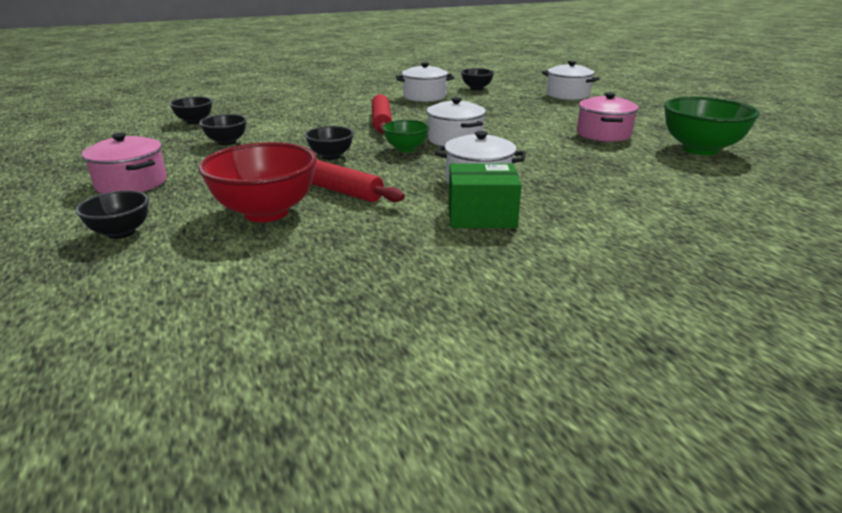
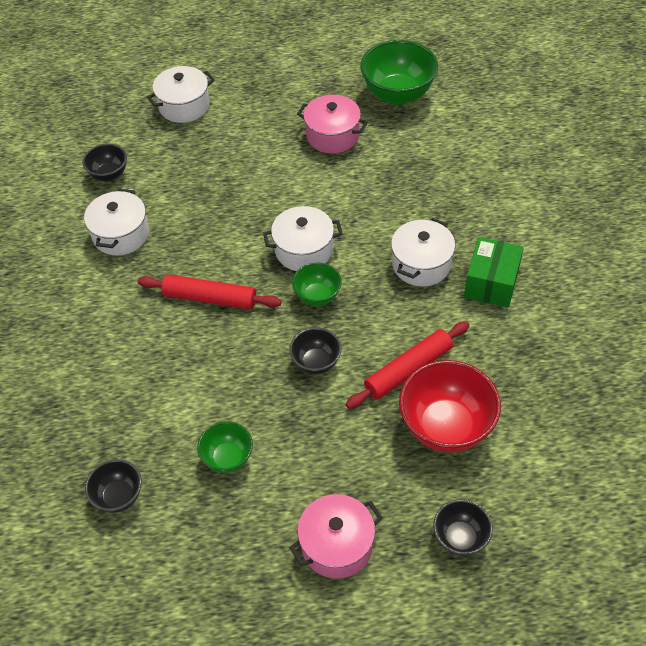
camera: 70 degrees left, 25 degrees up
black bowl [199,114,247,145] -> green bowl [197,421,253,473]

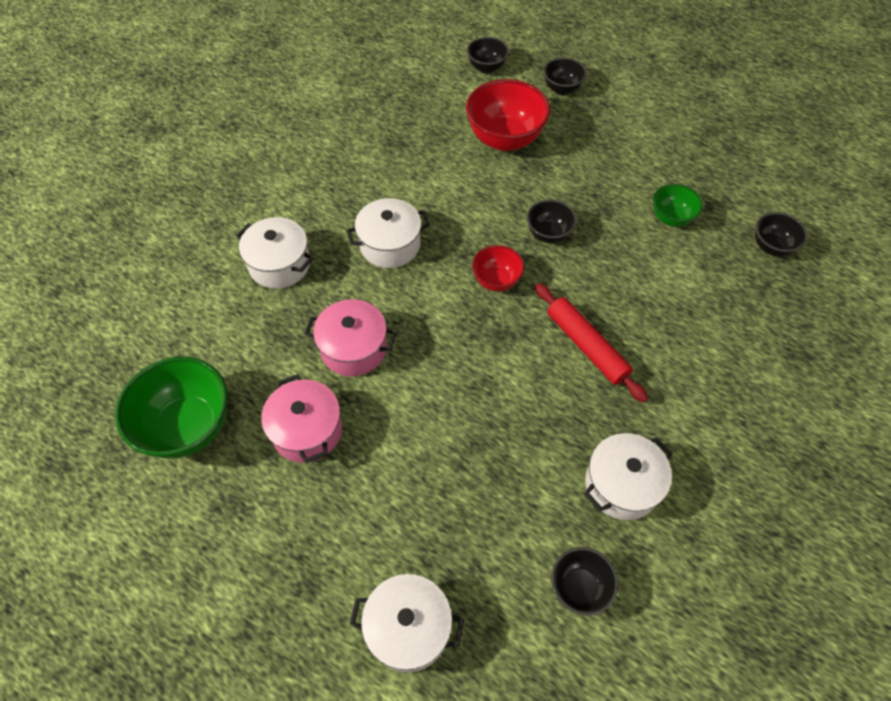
camera: 140 degrees left, 5 degrees up
white pot [263,206,343,271] -> white pot moved to [236,217,313,289]
pink pot [290,494,383,579] -> pink pot moved to [304,299,397,377]
green bowl [292,263,342,306] -> red bowl [472,245,524,291]
red rolling pin [346,321,469,409] -> none
green box [464,237,524,308] -> none
none -> black bowl [467,37,509,74]

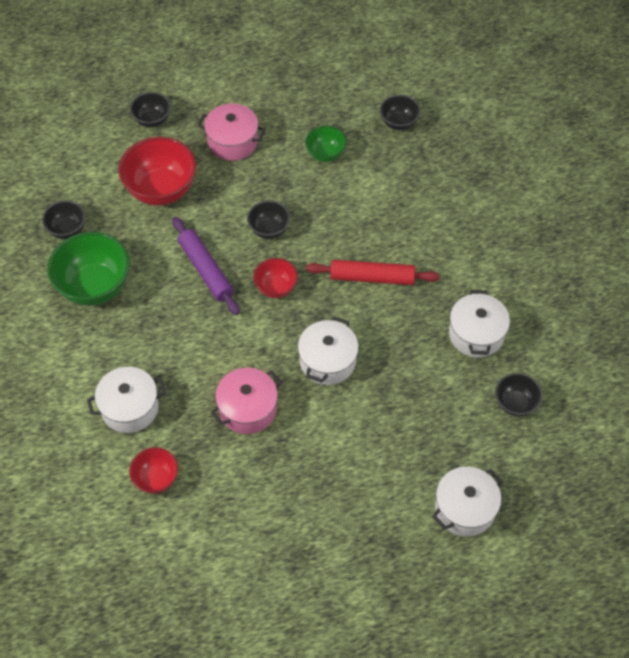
camera: 50 degrees left, 0 degrees up
green bowl [115,356,228,459] -> green bowl moved to [47,232,130,306]
pink pot [261,374,342,463] -> pink pot moved to [197,104,266,161]
white pot [346,198,430,268] -> white pot moved to [298,316,359,385]
black bowl [467,37,509,74] -> black bowl moved to [42,200,86,239]
none -> red bowl [129,447,178,494]
none -> purple rolling pin [172,217,240,315]

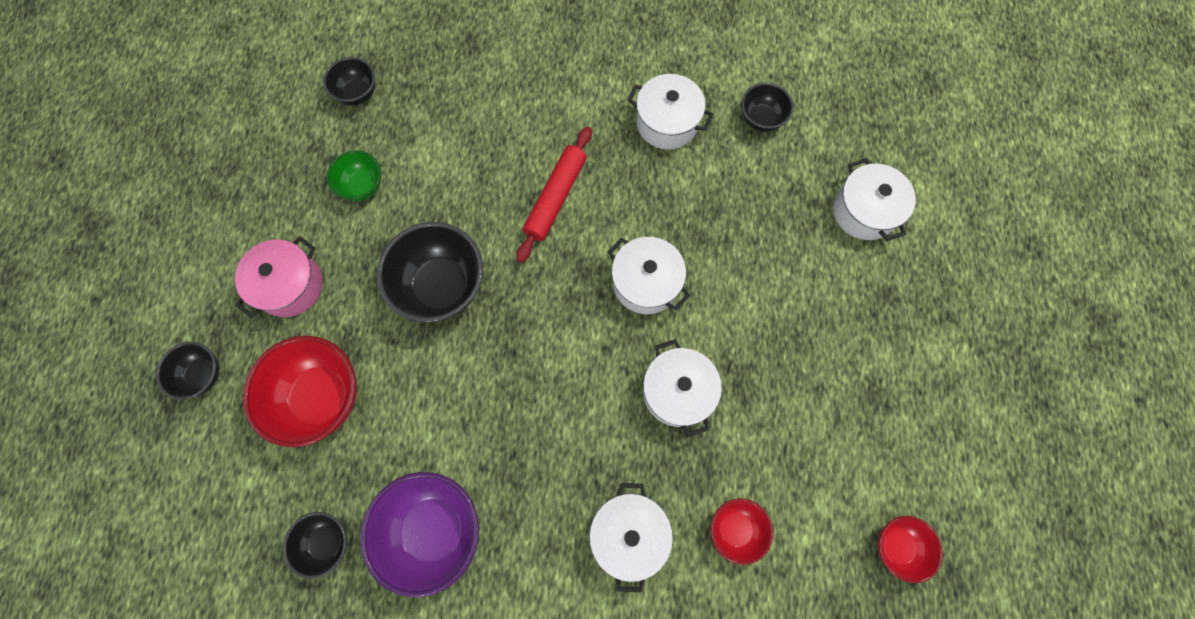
camera: 70 degrees left, 15 degrees up
green bowl [47,232,130,306] -> purple bowl [360,472,479,597]
purple rolling pin [172,217,240,315] -> none
pink pot [210,368,283,434] -> white pot [643,339,722,437]
black bowl [247,200,290,239] -> black bowl [377,222,483,323], size x1.82
red bowl [253,258,298,298] -> red bowl moved to [877,516,943,583]

